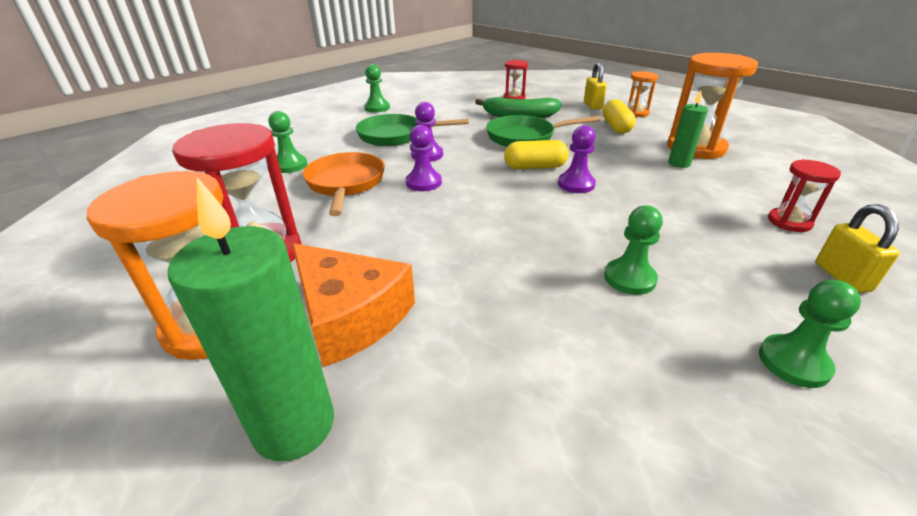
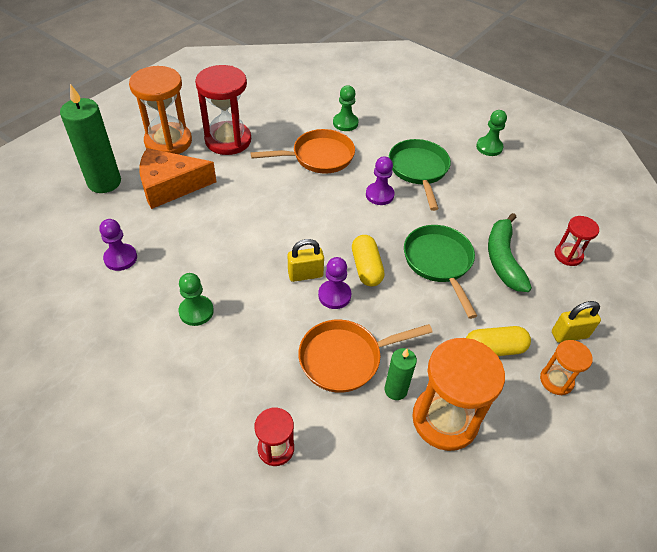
camera: 80 degrees right, 15 degrees up
orange cheese [292,243,415,367] -> orange cheese turned 45 degrees clockwise [139,148,217,209]
purple pawn [406,125,442,191] -> purple pawn moved to [99,219,137,271]
green pawn [759,280,861,388] -> none
yellow padlock [816,204,900,293] -> yellow padlock moved to [288,239,324,282]
none -> orange pan [298,320,432,393]

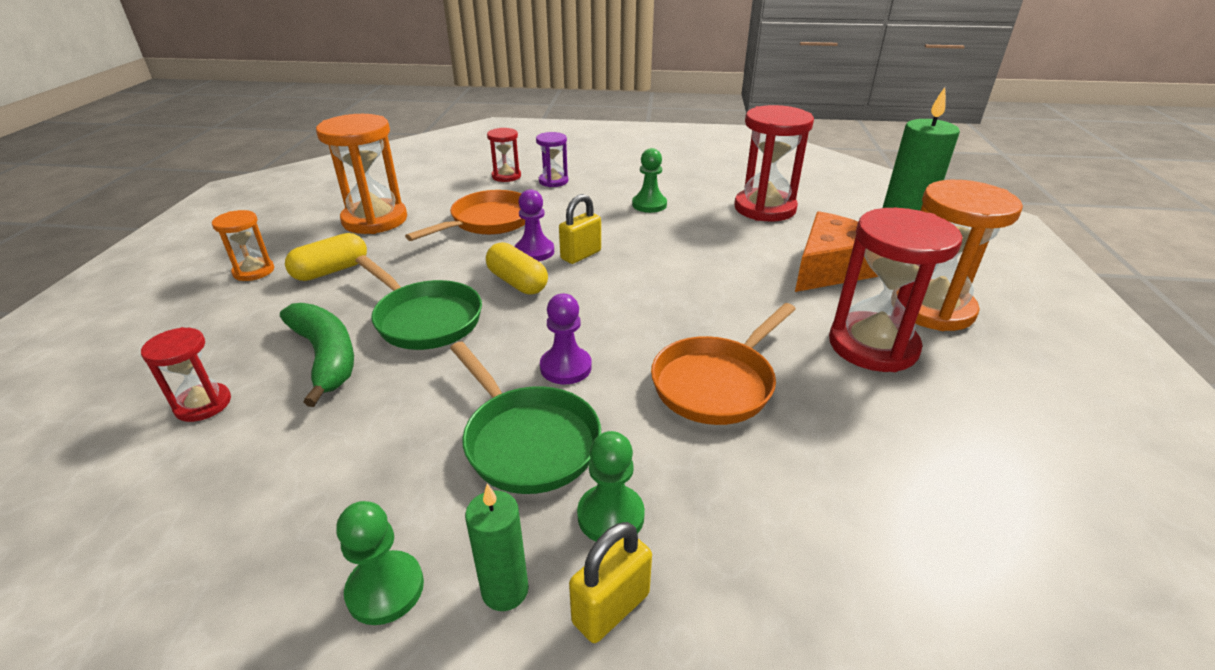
camera: 150 degrees right, 15 degrees down
purple pawn [99,219,137,271] -> red hourglass [734,105,814,222]
green pawn [333,85,358,131] -> green pawn moved to [577,431,645,542]
green candle [385,348,417,400] -> green candle moved to [465,484,529,611]
yellow padlock [552,301,601,343] -> yellow padlock moved to [569,522,652,643]
none -> purple hourglass [536,132,568,187]

